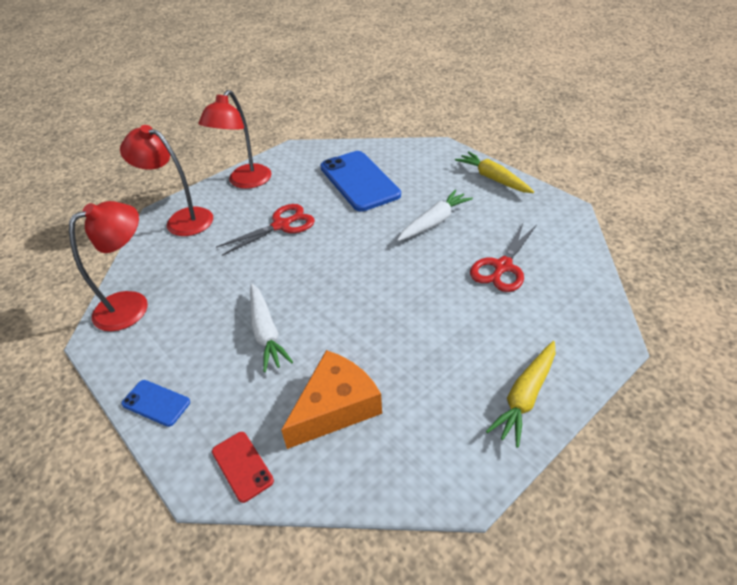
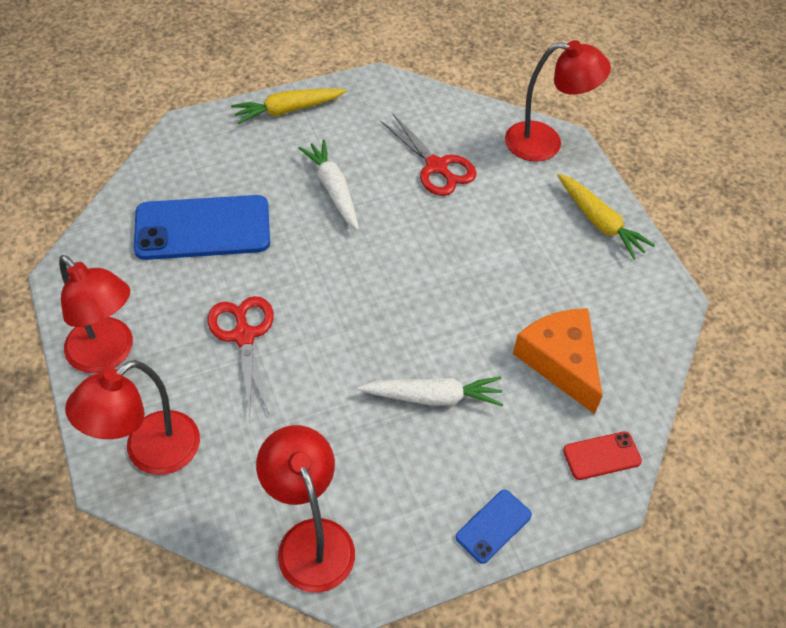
camera: 75 degrees left, 10 degrees up
none -> red lamp [505,40,611,161]

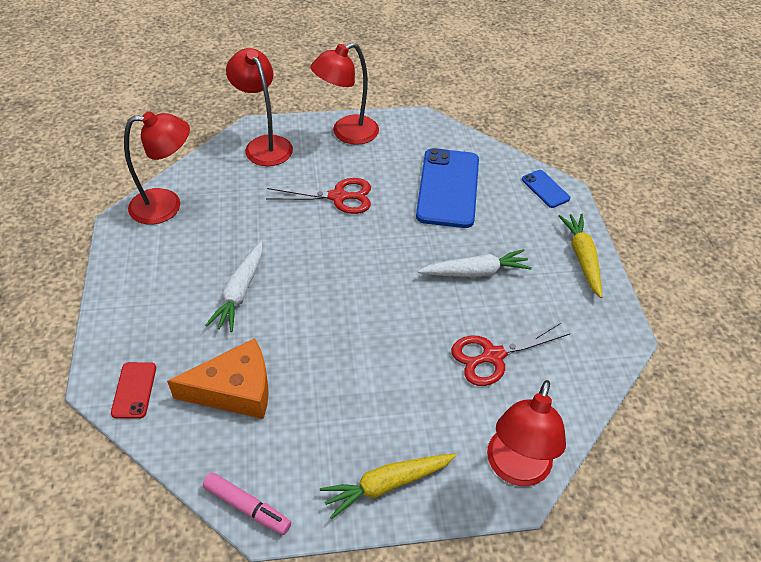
camera: 105 degrees right, 5 degrees down
blue phone [456,490,532,564] -> blue phone moved to [522,170,570,208]
none -> pink marker [203,472,291,535]

